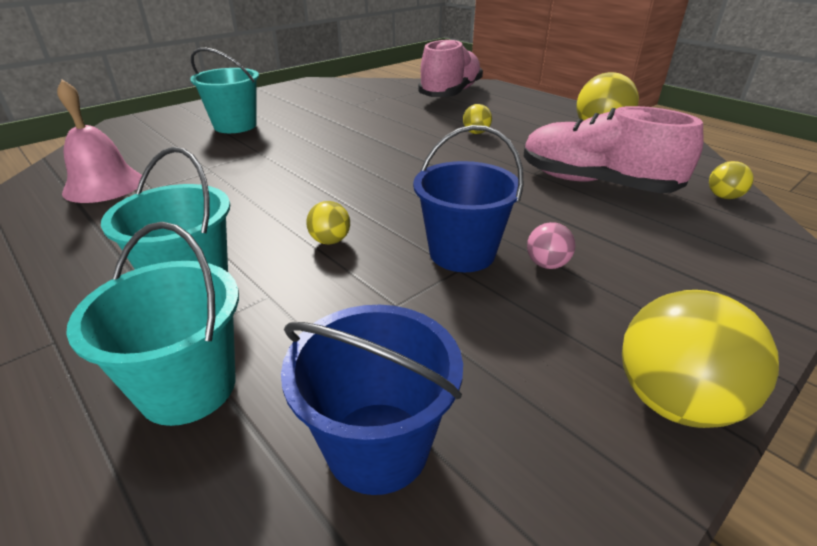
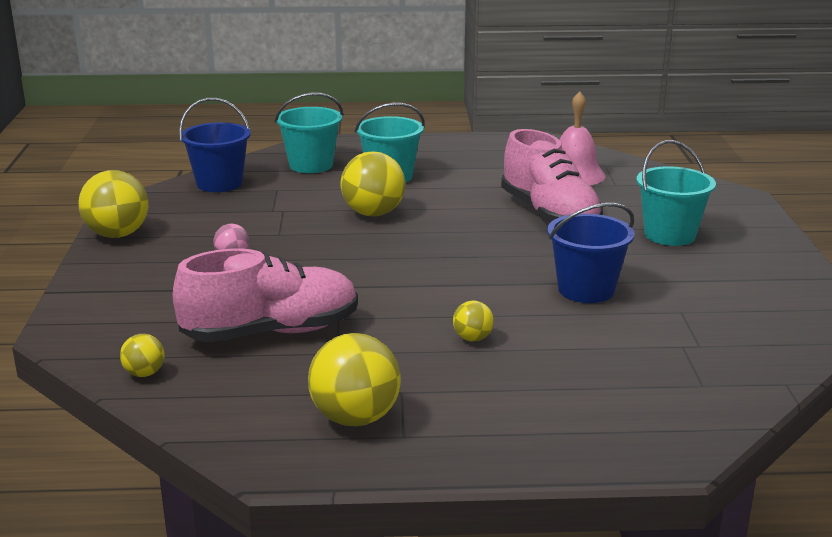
camera: 130 degrees right, 10 degrees down
yellow ball [306,201,350,245] -> yellow ball [340,152,406,217], size x1.98
blue bucket [413,125,524,272] -> blue bucket moved to [547,203,635,303]
pink shoe [418,39,483,97] -> pink shoe moved to [501,129,603,224]

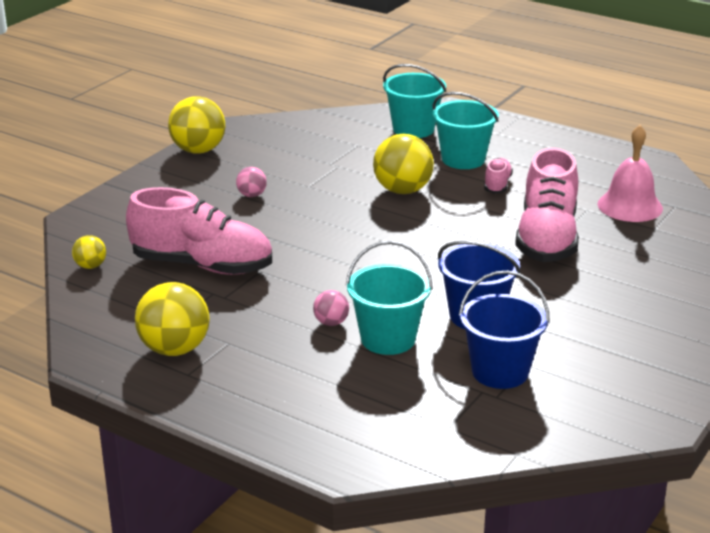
camera: 35 degrees right, 5 degrees up
blue bucket [179,98,251,192] -> blue bucket moved to [459,271,550,389]
yellow ball [453,301,494,341] -> pink ball [313,290,349,326]
turquoise bucket [636,140,716,246] -> turquoise bucket moved to [346,241,433,355]
none -> pink shoe [484,158,513,194]

